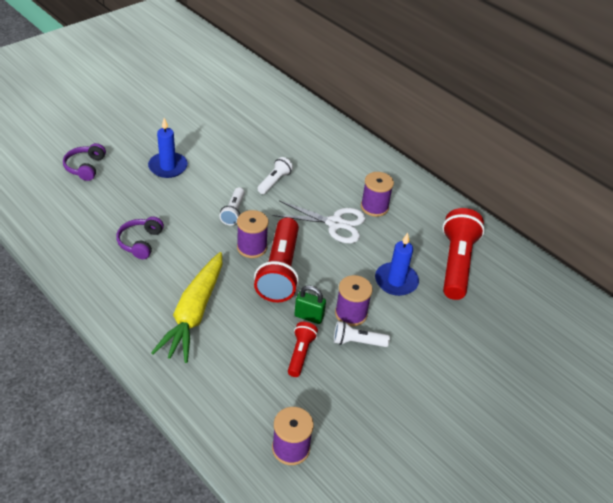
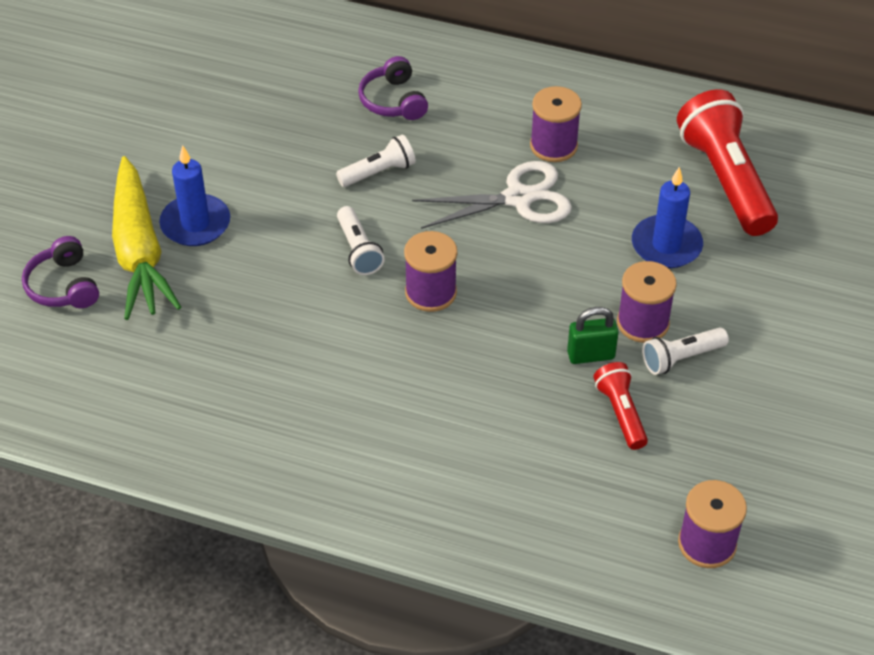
camera: 25 degrees left, 5 degrees up
purple headphones [116,216,164,259] -> purple headphones moved to [358,56,428,120]
yellow carrot [151,252,223,363] -> yellow carrot moved to [112,156,181,320]
red flashlight [254,217,299,302] -> none
white flashlight [257,157,293,194] -> white flashlight turned 60 degrees clockwise [336,134,416,187]

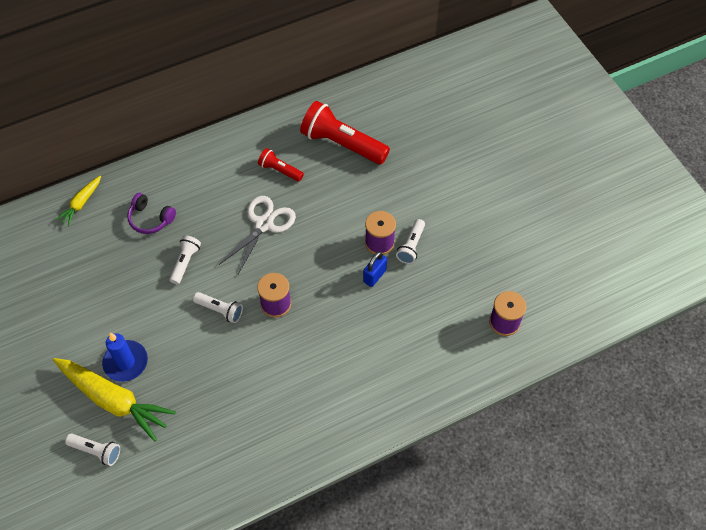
camera: 45 degrees left, 10 degrees up
purple headphones [22,236,99,308] -> white flashlight [65,434,120,466]
purple spool [530,86,582,162] -> none
green padlock [567,307,619,364] -> blue padlock [363,251,387,287]
red flashlight [594,362,648,450] -> red flashlight moved to [258,148,304,182]
blue candle [632,167,703,268] -> none
none -> yellow carrot [56,176,101,226]

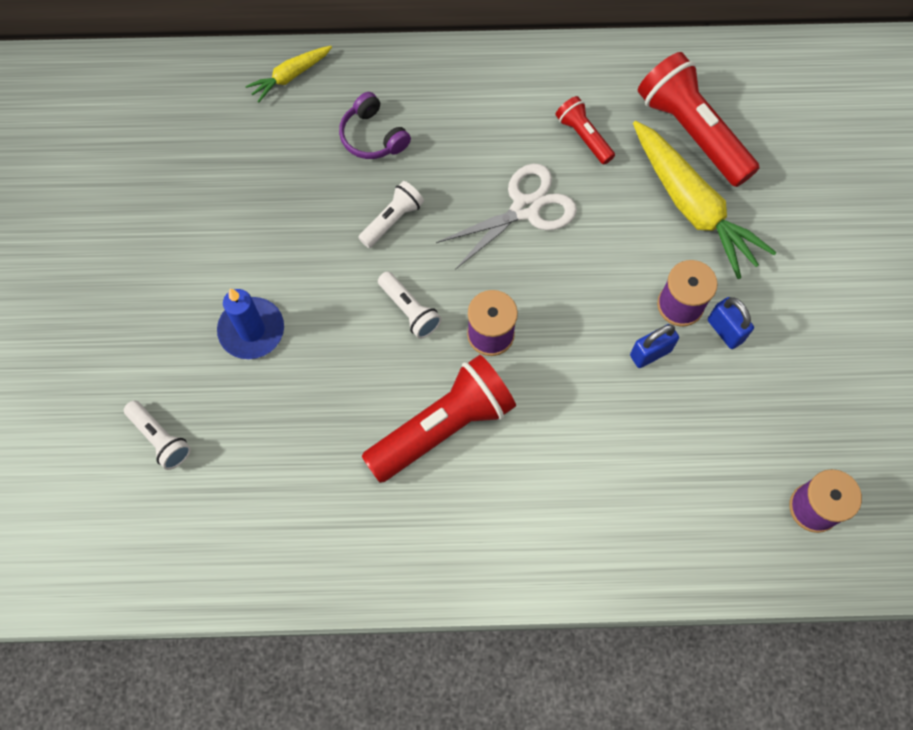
camera: 25 degrees right, 10 degrees up
yellow carrot [53,358,176,442] -> yellow carrot moved to [633,121,777,279]
white flashlight [396,219,425,264] -> blue padlock [708,297,754,349]
none -> red flashlight [362,355,516,483]

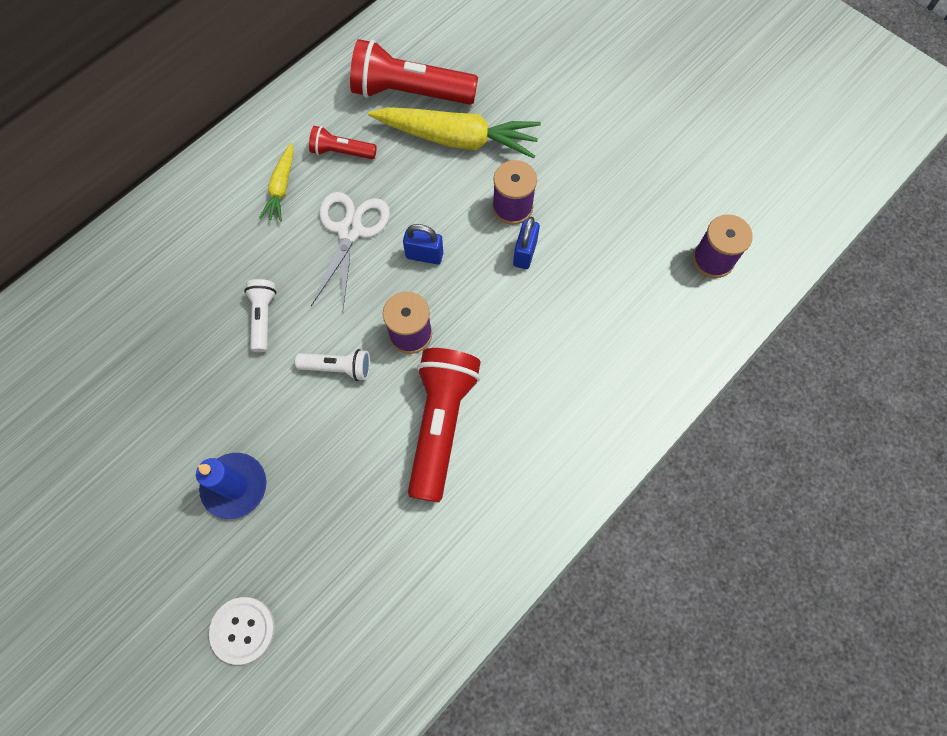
camera: 45 degrees left, 0 degrees up
white flashlight [124,400,191,470] -> white button [209,597,275,665]
yellow carrot [246,46,332,103] -> yellow carrot moved to [259,143,294,222]
purple headphones [339,92,411,159] -> none
blue padlock [708,297,754,349] -> blue padlock moved to [403,224,443,265]

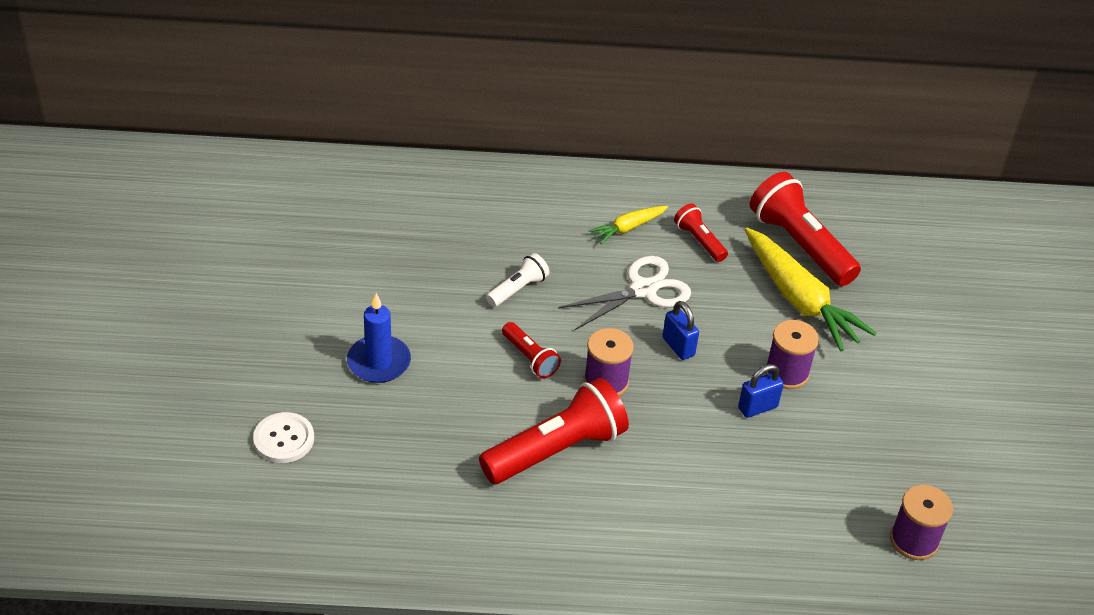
camera: 45 degrees right, 25 degrees down
white flashlight [295,349,370,381] -> red flashlight [502,322,561,378]

